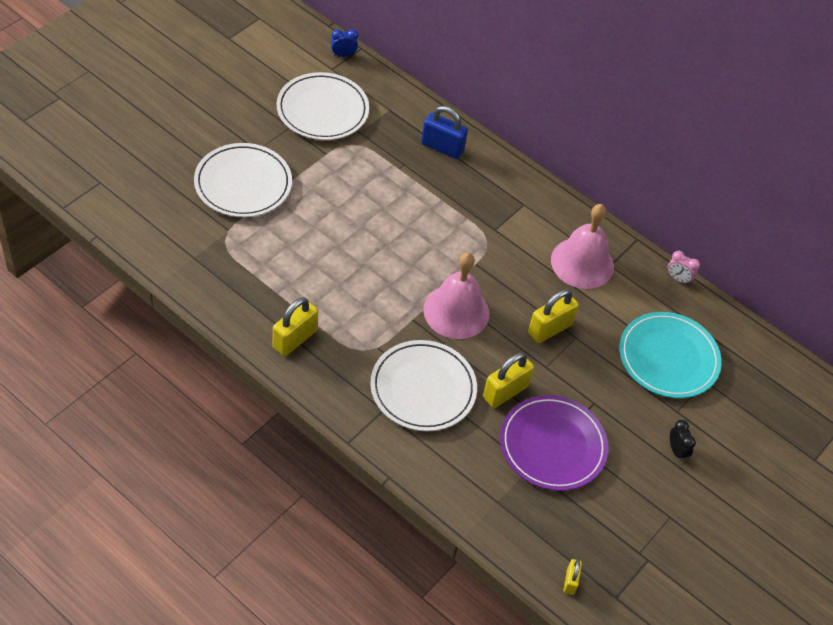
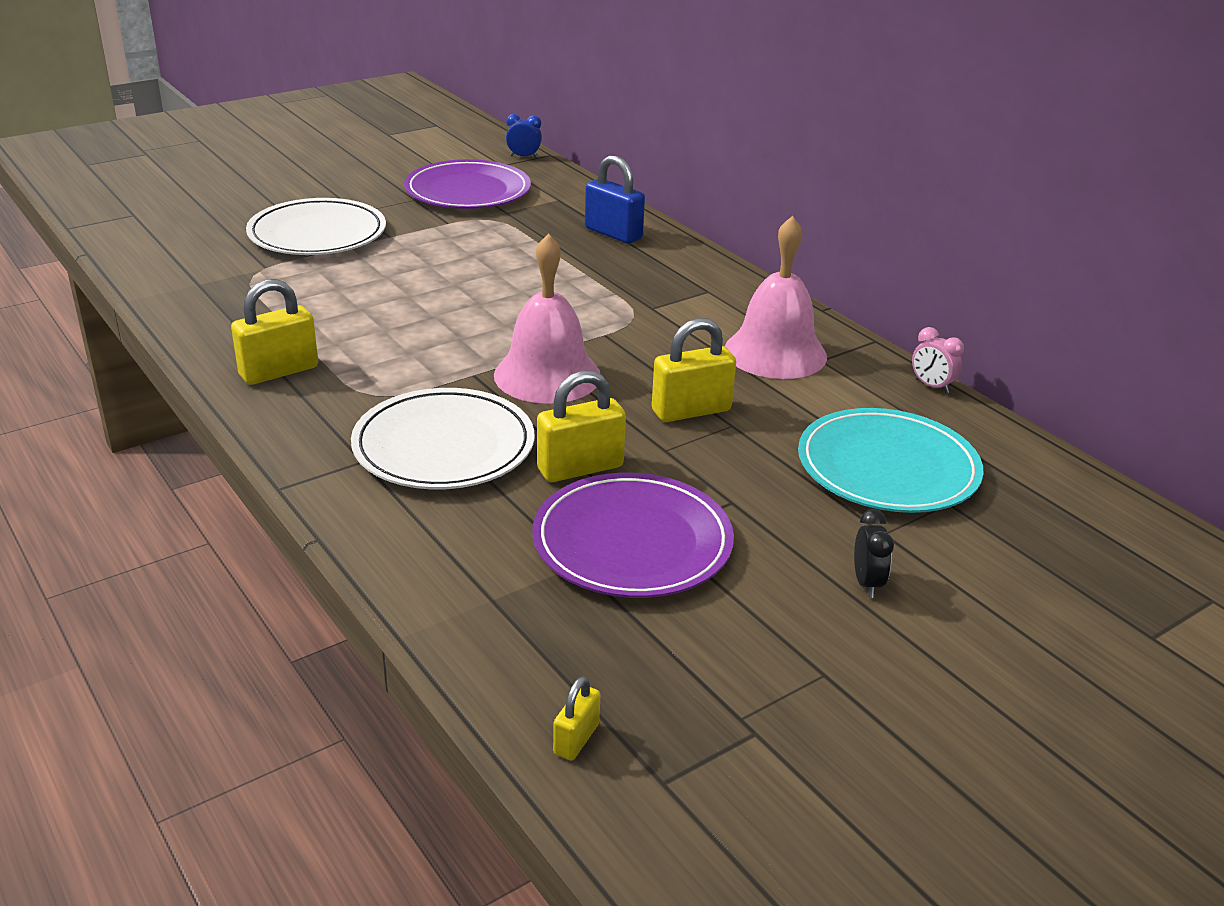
camera: 20 degrees right, 20 degrees down
white plate [277,72,369,140] -> purple plate [404,159,531,209]

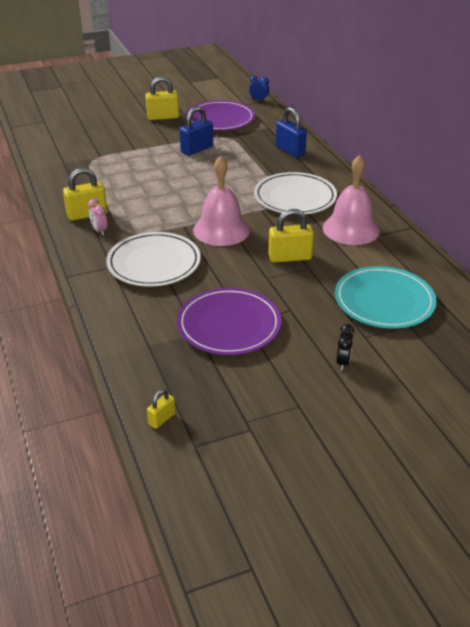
camera: 15 degrees right, 5 degrees up
white plate [246,198,386,255] -> white plate moved to [254,172,337,214]
yellow padlock [537,370,626,482] -> yellow padlock moved to [145,77,179,120]
pink clock [912,327,964,393] -> pink clock moved to [88,199,107,236]
none -> blue padlock [180,106,213,156]

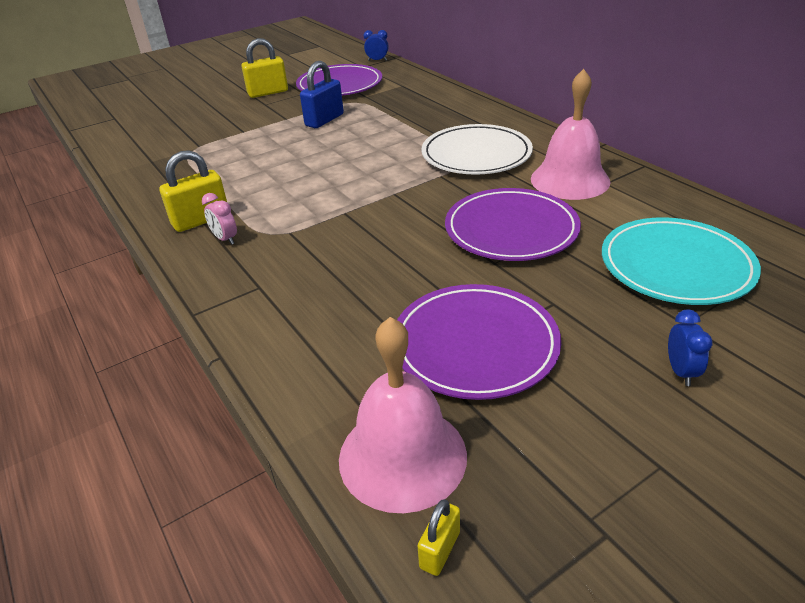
camera: 10 degrees left, 0 degrees up
white plate [106,232,201,287] -> none
pink bell [193,156,250,246] -> pink bell moved to [339,317,467,513]
yellow padlock [268,209,314,263] -> purple plate [445,188,581,261]
blue padlock [276,107,307,157] -> none
black clock [336,324,354,371] -> blue clock [668,309,713,386]

